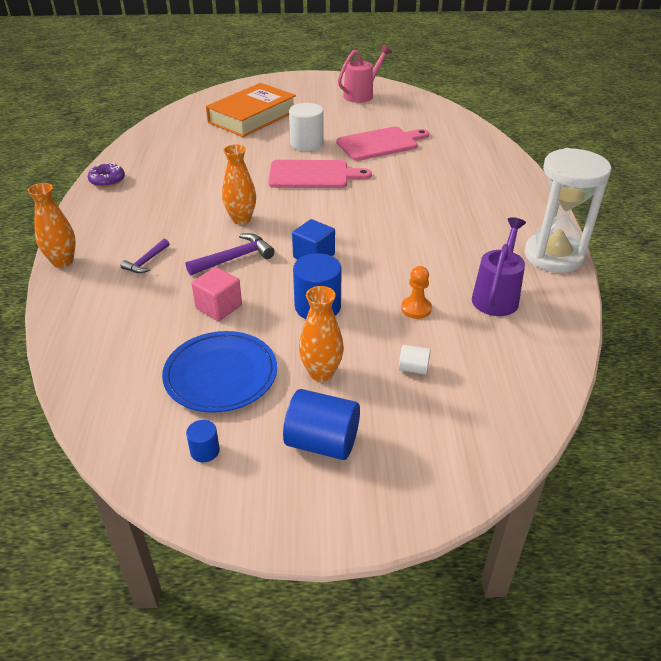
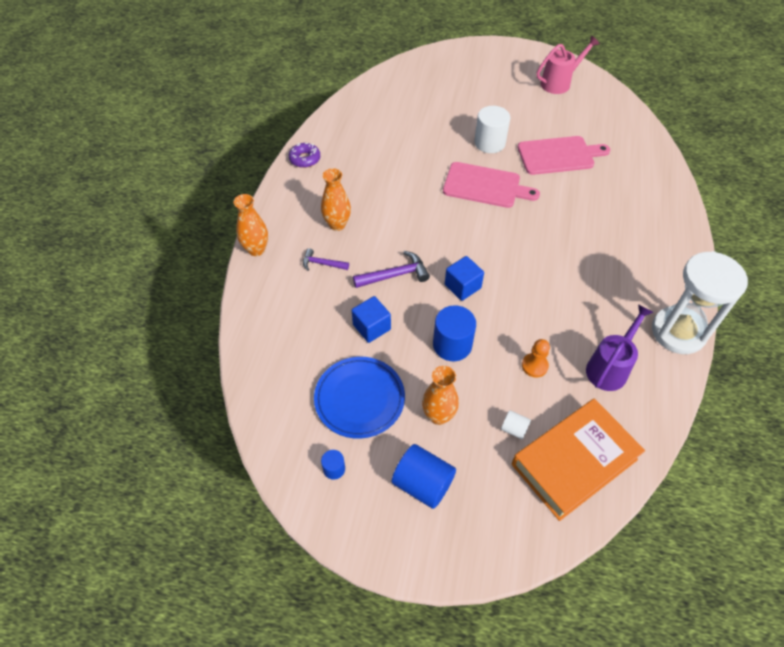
camera: 15 degrees right, 15 degrees up
purple hammer [121,239,169,273] -> purple hammer turned 60 degrees clockwise [303,248,349,271]
pink cube [192,267,242,321] -> blue cube [352,296,391,343]
orange book [206,83,296,137] -> orange book moved to [512,399,645,521]
orange vase [222,144,256,225] -> orange vase moved to [321,168,351,231]

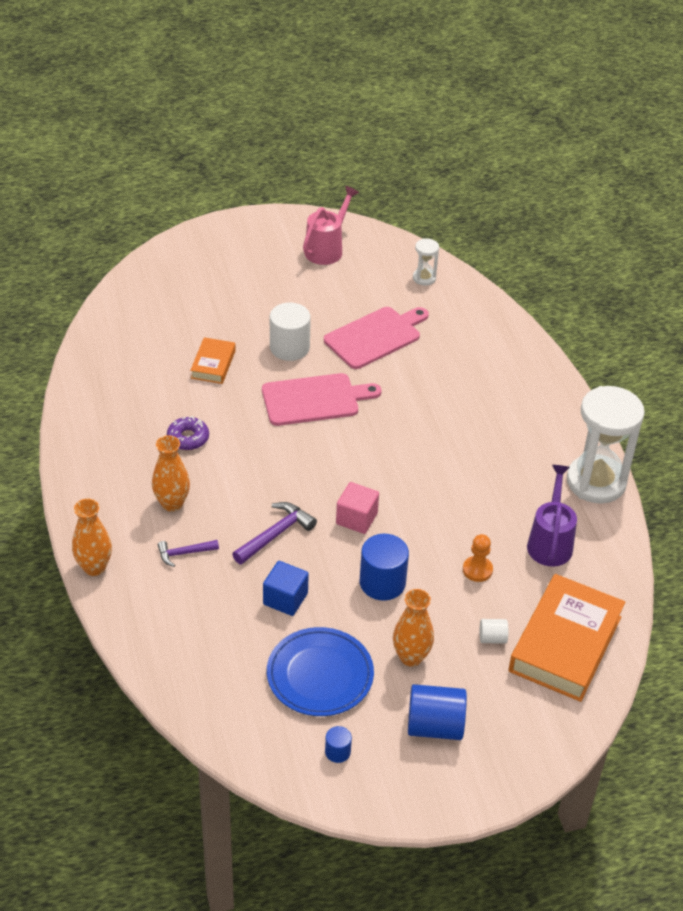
camera: 30 degrees left, 10 degrees down
purple donut [289,143,320,168] -> purple donut moved to [167,416,209,450]
blue cube [445,256,484,301] -> pink cube [336,482,379,534]
none -> orange book [190,337,236,384]
none -> white hourglass [413,238,439,286]

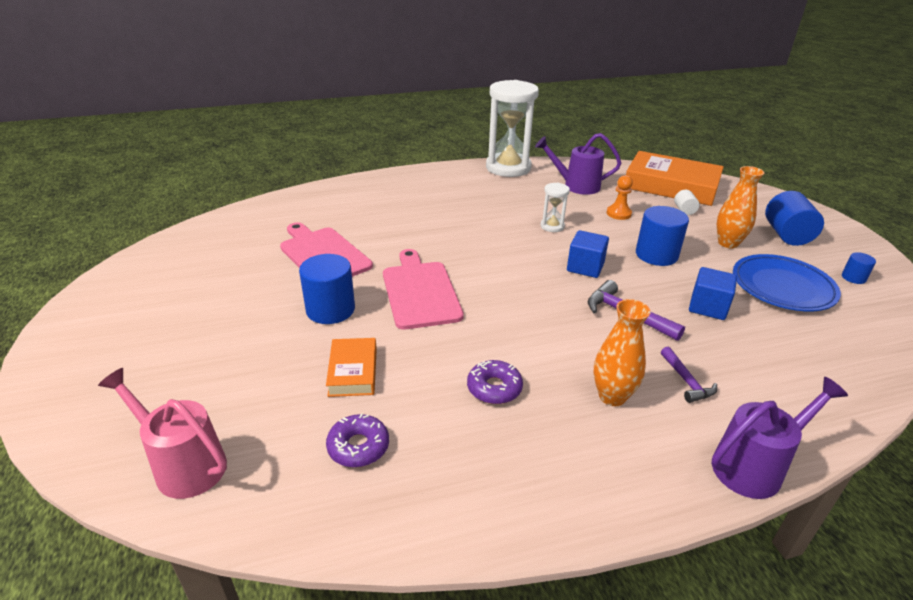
camera: 90 degrees left, 10 degrees down
orange vase [72,499,112,576] -> purple watering can [711,377,848,499]
orange book [190,337,236,384] -> orange book turned 75 degrees clockwise [326,338,377,397]
white cylinder [270,303,311,361] -> blue cylinder [299,254,355,324]
pink watering can [303,186,359,265] -> pink watering can moved to [98,368,227,499]
pink cube [336,482,379,534] -> blue cube [567,230,609,278]
white hourglass [413,238,439,286] -> white hourglass moved to [540,183,570,232]
none -> purple donut [326,413,389,467]

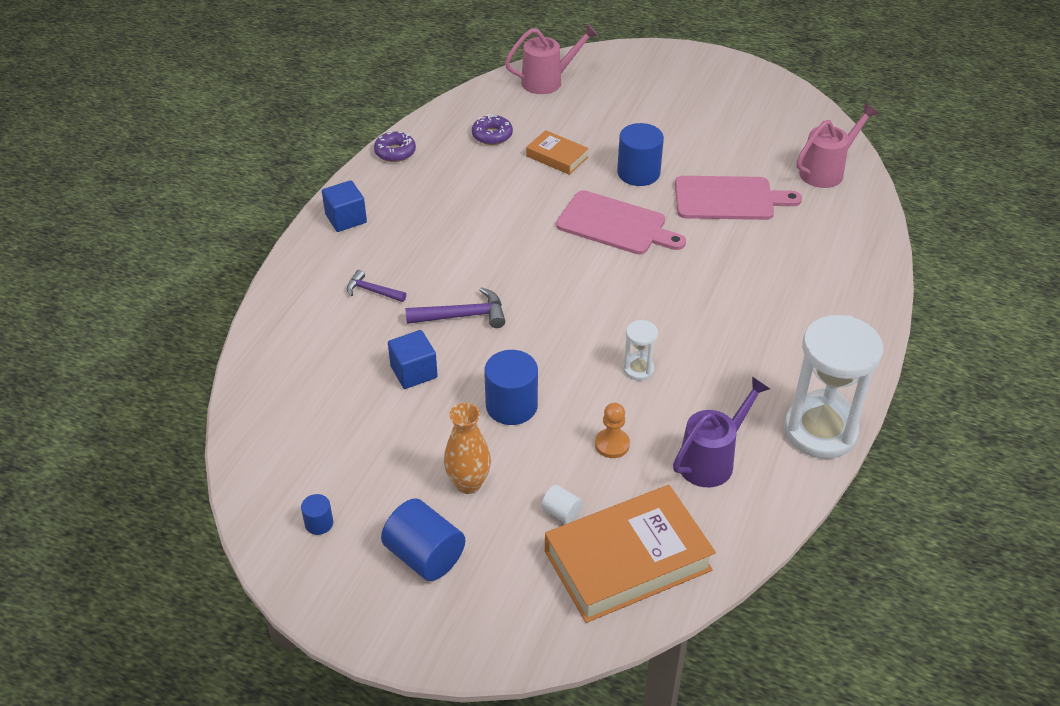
camera: 130 degrees right, 10 degrees up
purple donut [467,360,523,404] -> purple donut moved to [374,131,416,162]
blue cube [567,230,609,278] -> blue cube moved to [322,180,367,232]
orange vase [594,299,651,406] -> none
purple watering can [711,377,848,499] -> none
blue plate [733,254,841,311] -> none
none -> pink watering can [796,103,879,188]

